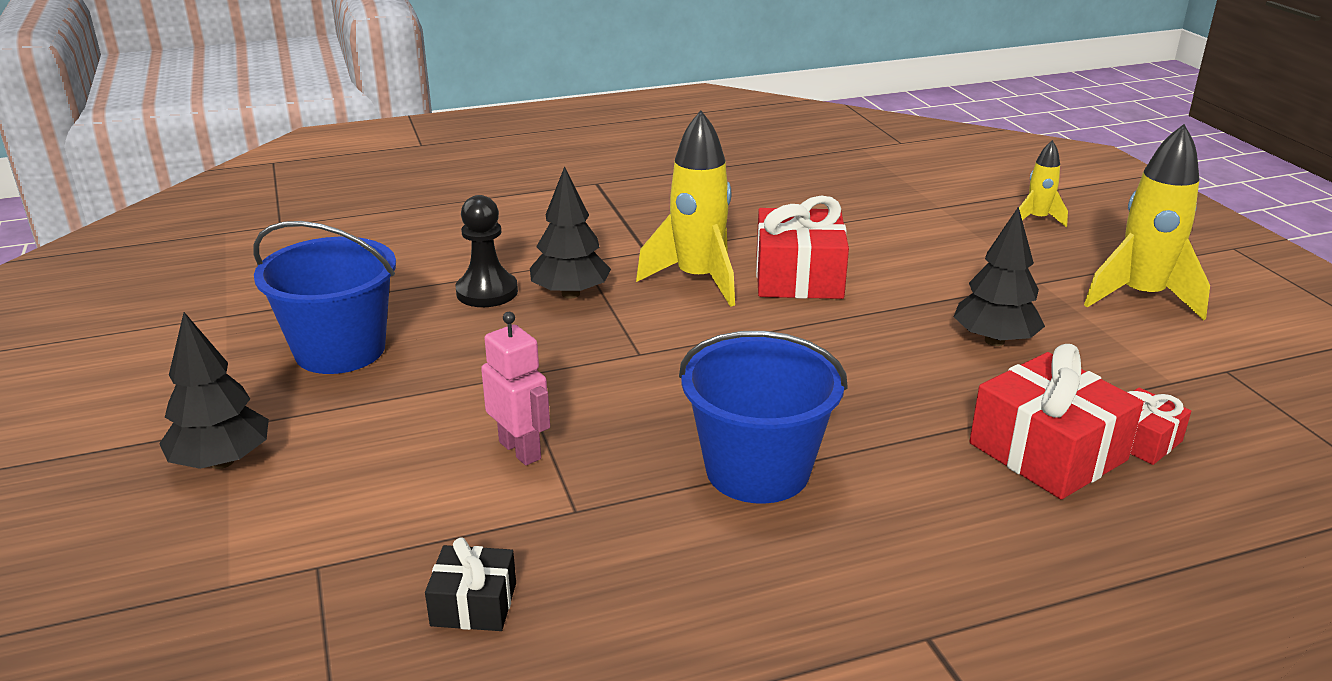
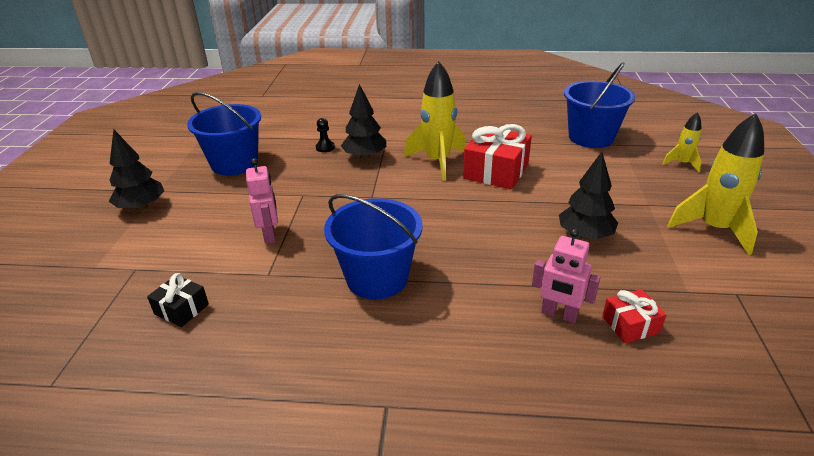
camera: 25 degrees right, 5 degrees up
black pawn [456,195,518,307] -> black pawn [316,118,335,152], size x0.56
red gift [969,344,1144,499] -> pink robot [532,229,600,323]
none -> blue bucket [564,62,635,148]

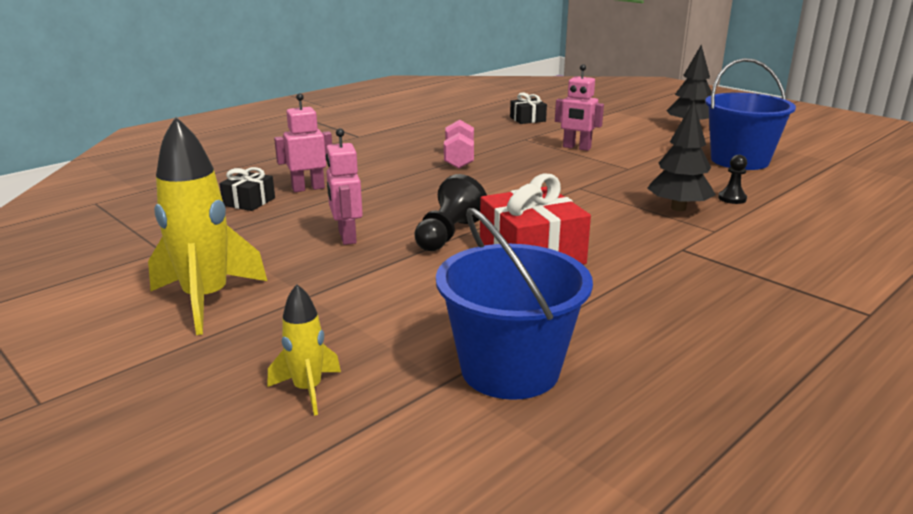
camera: 130 degrees right, 10 degrees down
blue bucket [324,194,423,299] -> pink dumbbell [444,120,474,169]
yellow rocket [404,61,466,181] -> none
black tree [559,152,618,240] -> pink robot [326,128,363,245]
red gift [602,289,666,343] -> black gift [219,167,275,211]
none -> black pawn [414,174,487,251]

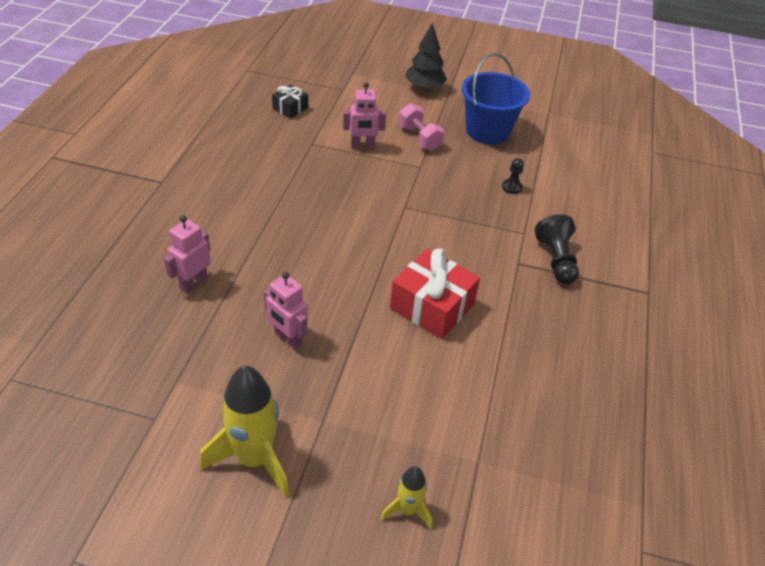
camera: 35 degrees left, 20 degrees up
black gift [219,167,275,211] -> none
black pawn [414,174,487,251] -> black pawn moved to [535,214,579,285]
blue bucket [436,208,593,400] -> none
pink dumbbell [444,120,474,169] -> pink dumbbell moved to [399,103,445,151]
black tree [647,101,716,211] -> none

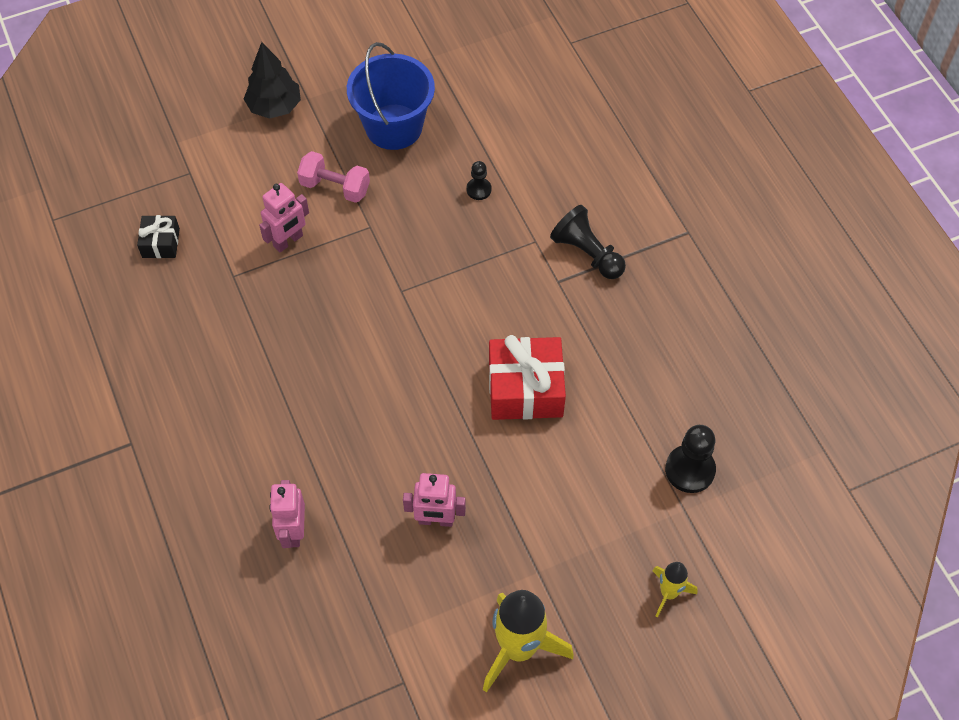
camera: 35 degrees left, 15 degrees up
none -> black pawn [665,425,716,493]

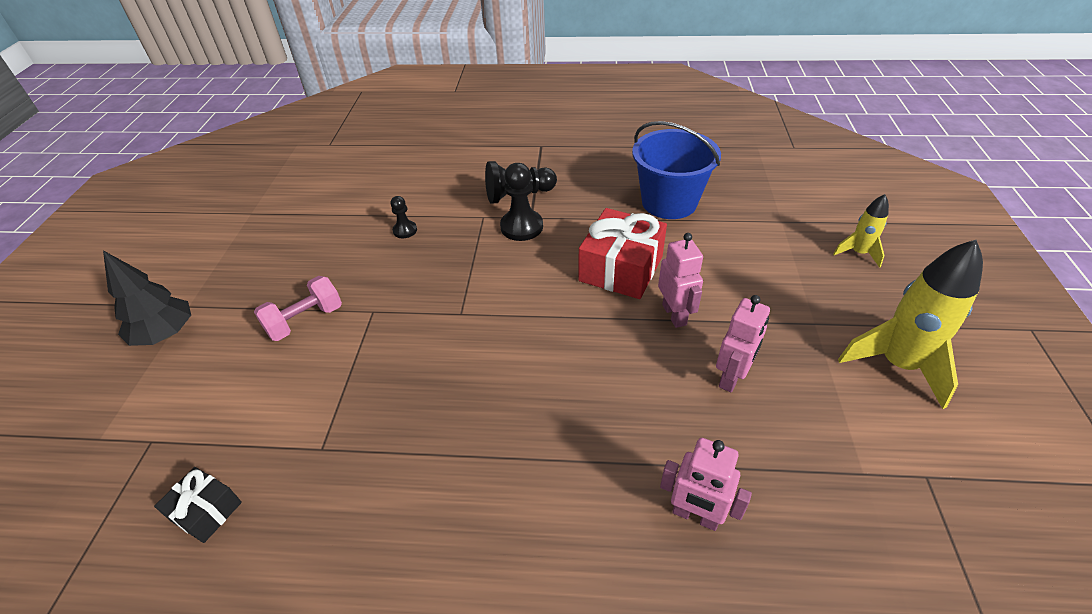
camera: 60 degrees left, 15 degrees down
pink robot [259,183,309,252] -> pink robot moved to [658,233,703,328]
blue bucket [347,42,435,150] -> blue bucket moved to [632,121,721,219]
black pawn [665,425,716,493] -> black pawn moved to [500,163,543,241]

